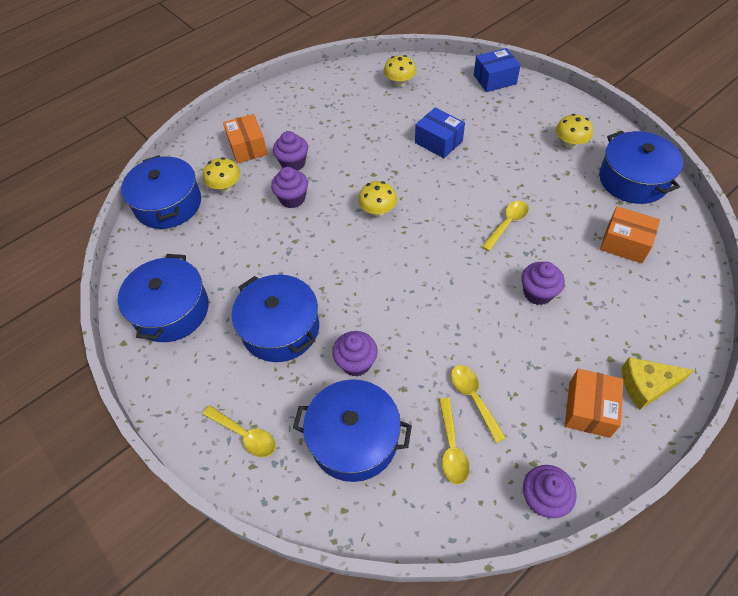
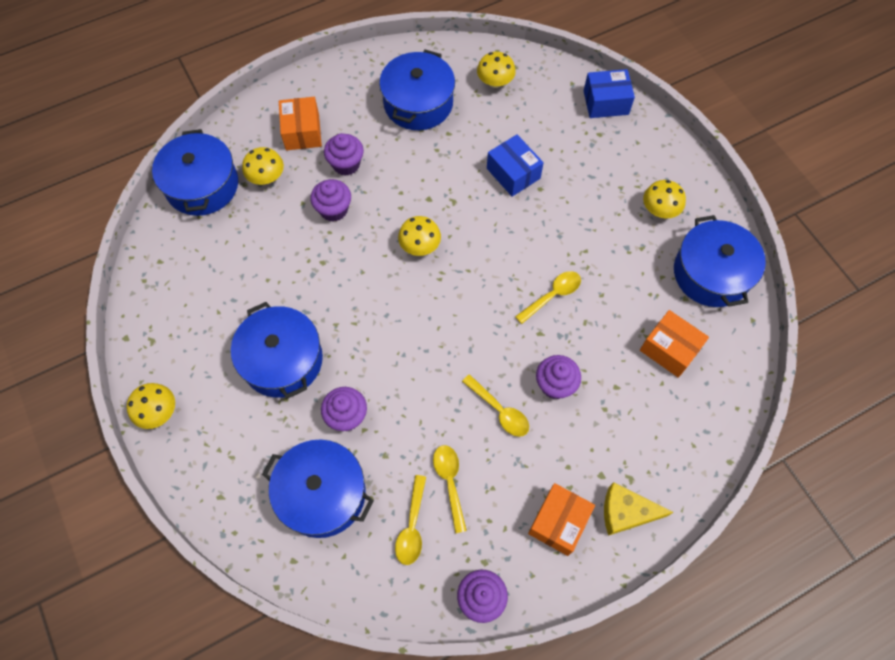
camera: 10 degrees right, 10 degrees up
blue pot [118,254,209,342] -> blue pot moved to [379,50,455,130]
yellow spoon [203,405,276,457] -> yellow spoon moved to [462,374,529,437]
none -> yellow mushroom [127,383,175,429]

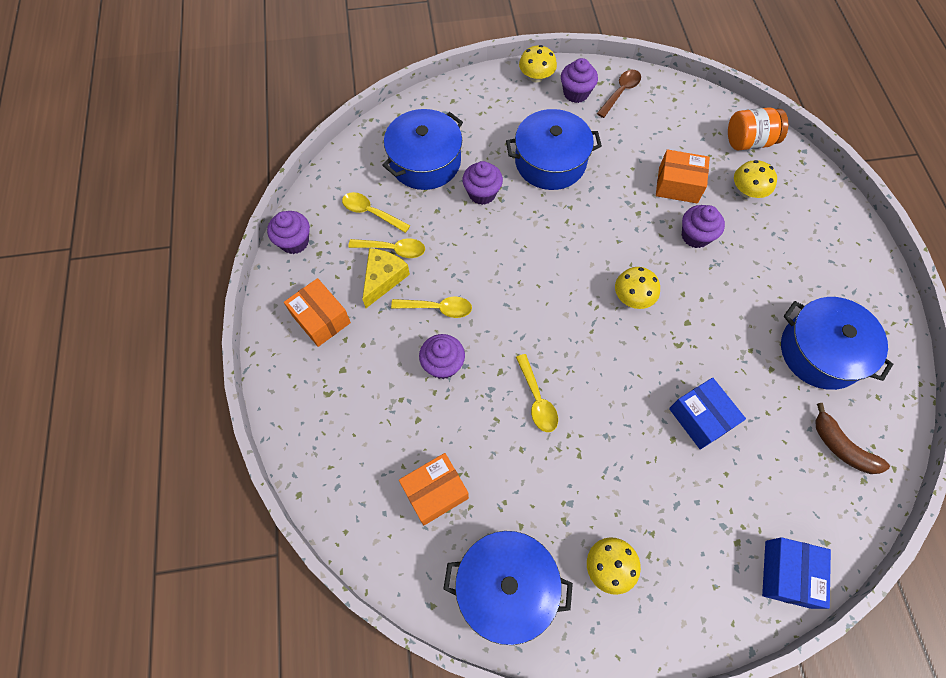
camera: 110 degrees right, 0 degrees up
blue pot [152,129,238,216] -> orange jar [728,107,788,150]
orange box [279,97,322,151] -> orange box moved to [656,149,710,203]
purple cupcake [324,133,364,175] -> purple cupcake moved to [561,58,598,103]
yellow spoon [462,374,529,437] -> yellow spoon turned 150 degrees counterclockwise [391,297,472,318]
yellow mushroom [477,52,516,88] -> brown banana [815,403,890,474]
blue box [487,135,544,197] -> blue box turned 75 degrees clockwise [669,378,746,449]
yellow cheese [604,482,674,536] -> yellow cheese moved to [362,248,410,308]
none -> brown spoon [597,70,641,118]

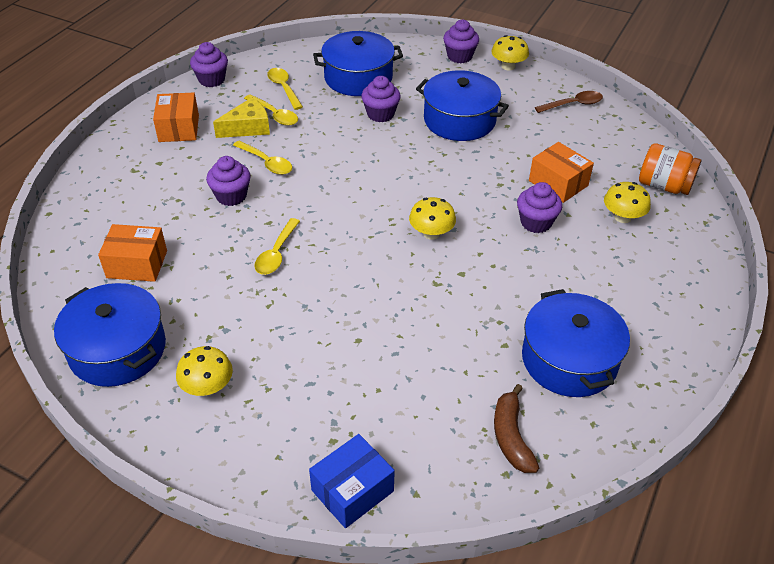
camera: 35 degrees right, 20 degrees down
purple cupcake [561,58,598,103] -> purple cupcake moved to [443,20,479,63]
blue box [669,378,746,449] -> none

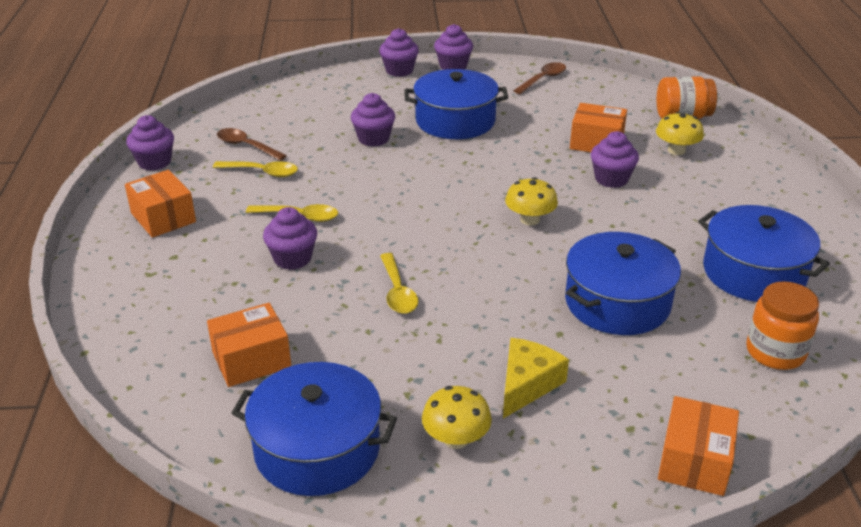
camera: 30 degrees left, 10 degrees down
yellow cheese [213,98,270,138] -> yellow cheese moved to [503,338,569,419]
yellow spoon [267,68,303,110] -> brown spoon [217,128,287,161]
blue box [309,434,395,528] -> orange box [658,396,739,496]
blue pot [313,31,403,96] -> blue pot moved to [565,232,681,335]
yellow mushroom [491,35,529,71] -> purple cupcake [434,24,473,70]
brown banana [494,384,539,473] -> orange jar [746,281,819,370]

